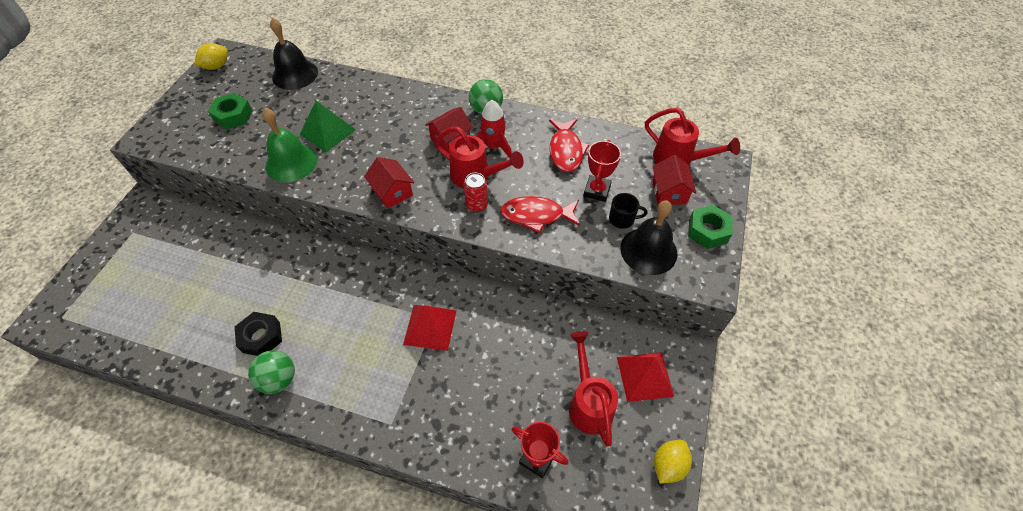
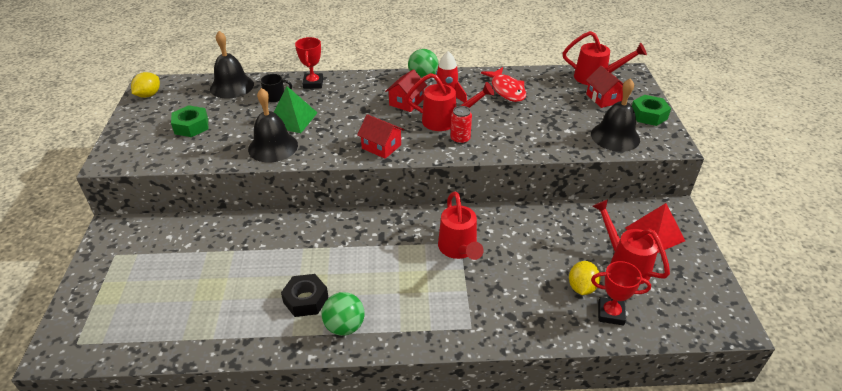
camera: 20 degrees left, 15 degrees down
green bell [262,108,317,182] -> black bell [248,88,298,163]
red pyramid [403,305,457,351] -> red watering can [438,192,484,260]
red fish [500,196,580,233] -> none
red trophy [584,140,621,202] -> red trophy moved to [295,37,323,89]
black mug [609,193,648,229] -> black mug moved to [260,74,292,102]
yellow lemon [654,440,692,484] -> yellow lemon moved to [569,261,600,295]

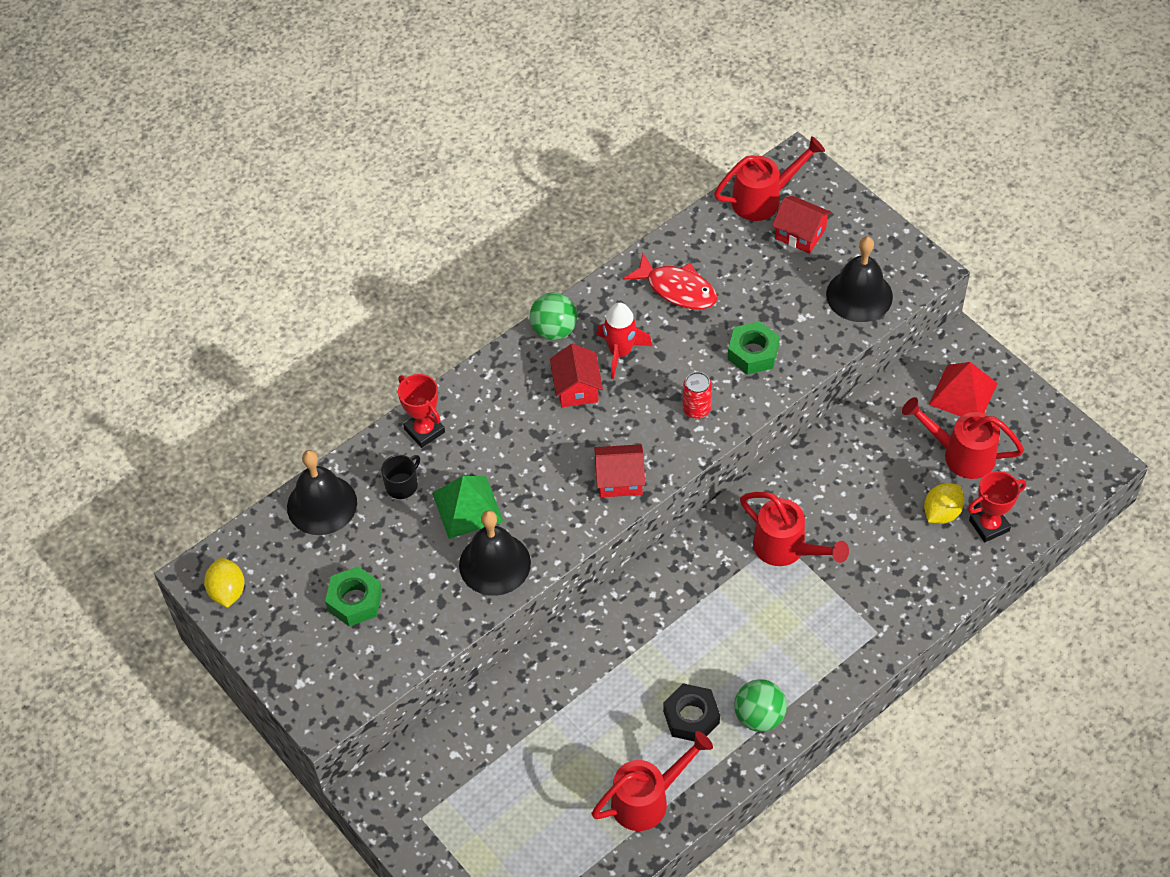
camera: 35 degrees left, 15 degrees up
red watering can [406,73,494,131] -> red watering can moved to [591,731,713,831]
yellow lemon [569,261,600,295] -> yellow lemon turned 60 degrees clockwise [924,483,964,524]
green nut [632,95,671,126] -> green nut moved to [728,321,780,375]

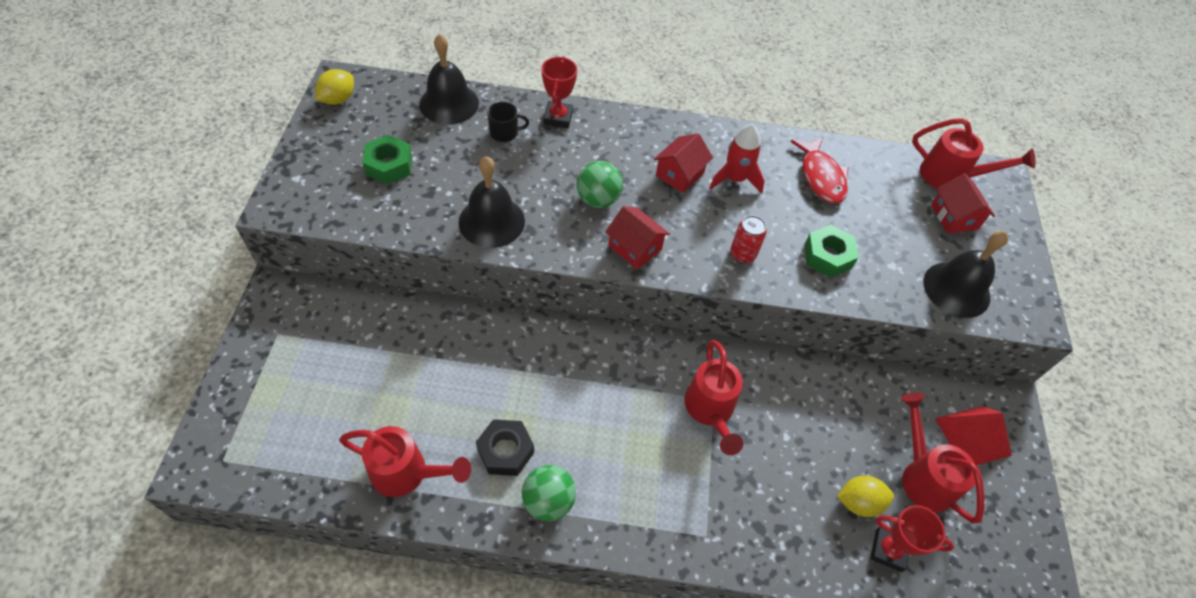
camera: 40 degrees right, 0 degrees up
green pyramid [432,476,504,539] -> none
green ball [530,292,577,340] -> green ball moved to [577,161,623,208]

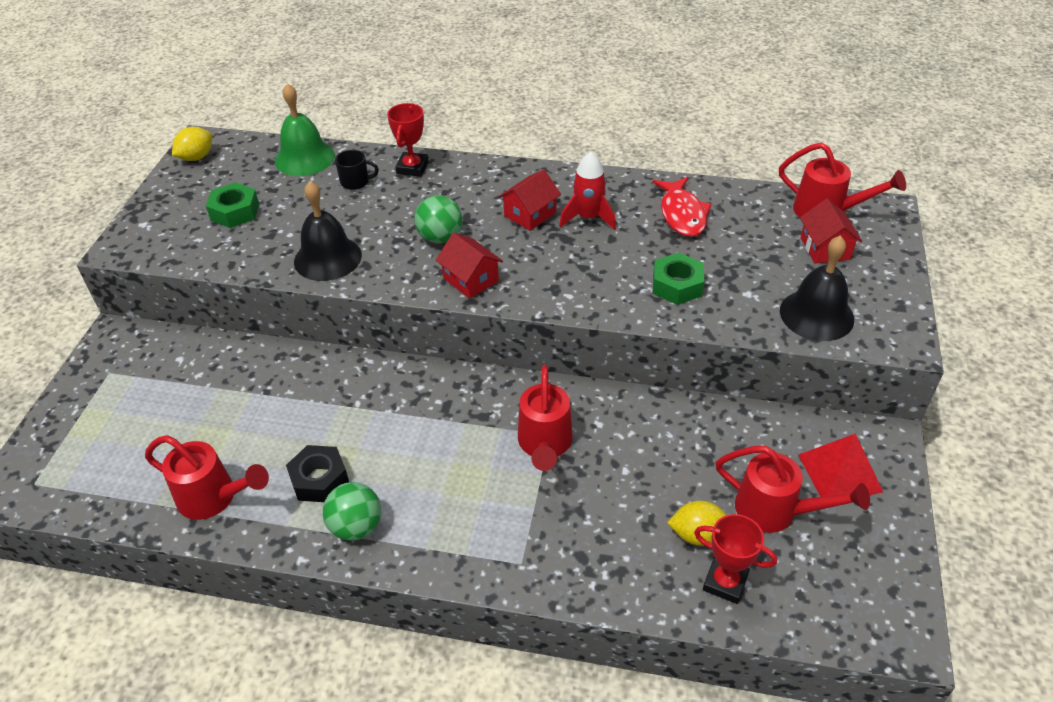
camera: 10 degrees right, 10 degrees down
black bell [419,34,479,125] -> green bell [275,83,335,176]
red can [730,215,767,263] -> none
red watering can [901,393,984,524] -> red watering can turned 135 degrees clockwise [715,446,870,533]

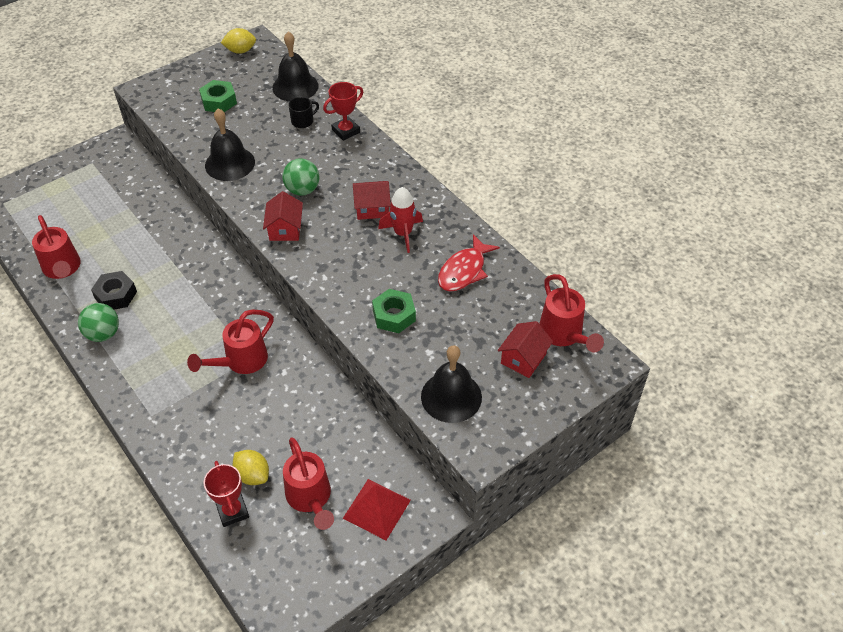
camera: 40 degrees right, 5 degrees up
green bell [275,83,335,176] -> black bell [272,31,318,101]
black mug [335,150,379,190] -> black mug turned 75 degrees counterclockwise [288,97,319,128]

